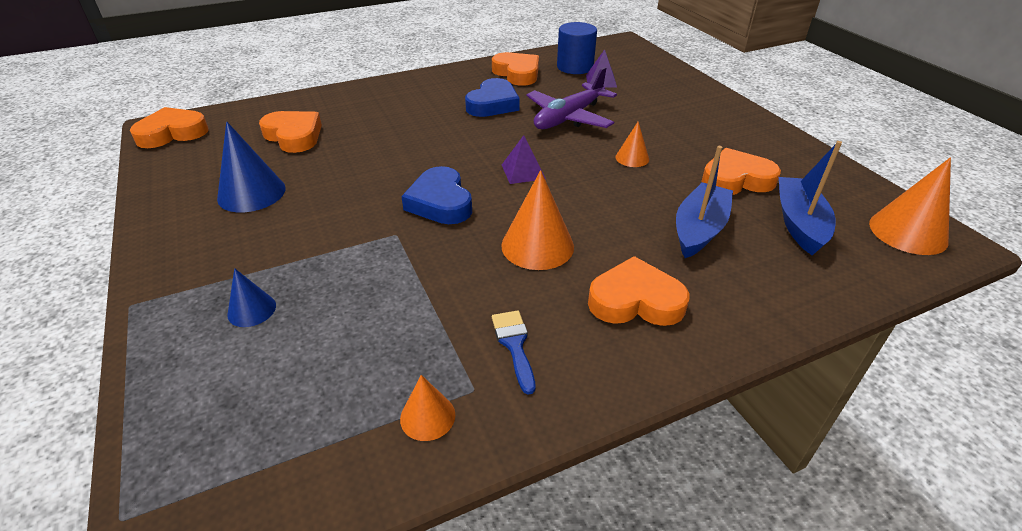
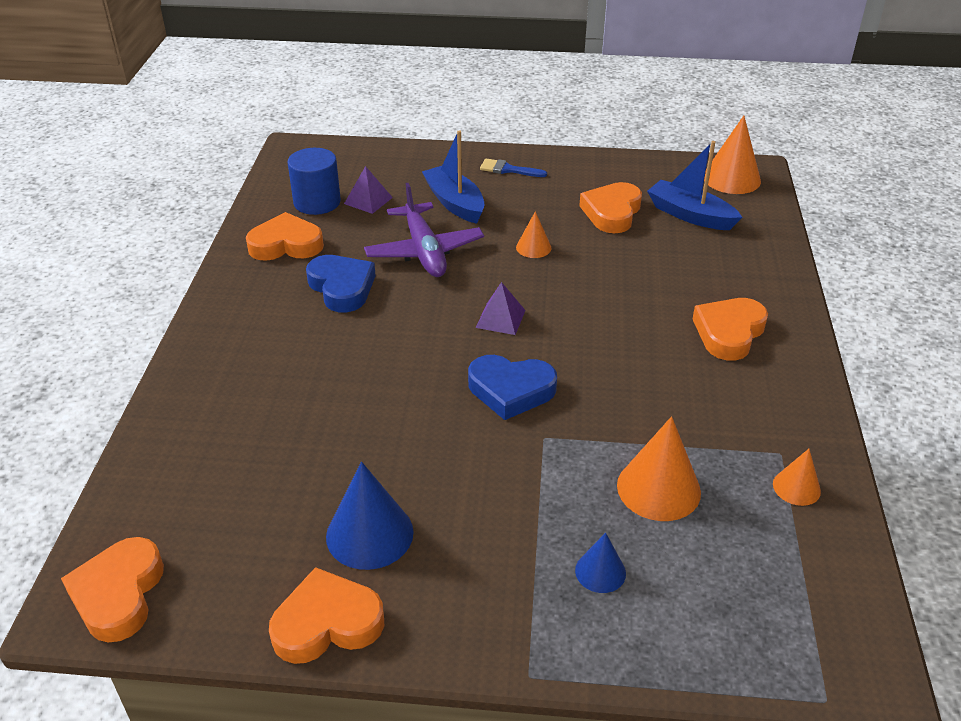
camera: 60 degrees left, 0 degrees up
orange heart [259,111,322,153] -> orange heart moved to [269,567,384,664]
blue brush [492,310,535,395] -> blue brush moved to [480,159,547,177]
orange cone [501,170,574,270] -> orange cone moved to [617,416,701,521]
blue boat [676,146,733,258] -> blue boat moved to [422,131,484,224]

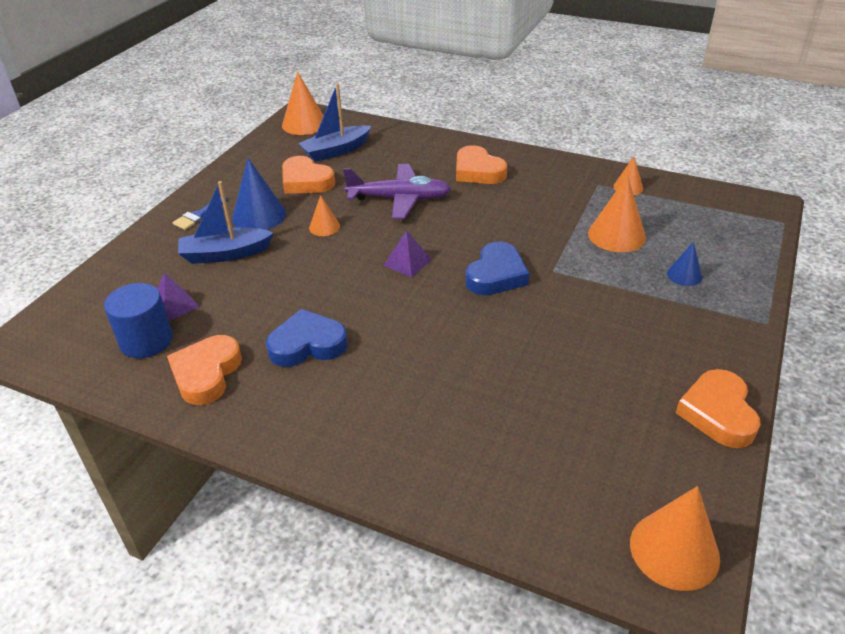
camera: 70 degrees left, 0 degrees up
orange heart [61,537,164,643] -> orange cone [630,486,720,591]
blue cone [326,462,414,570] -> blue cone moved to [232,158,286,230]
purple plane [364,183,484,277] -> purple plane moved to [343,164,451,219]

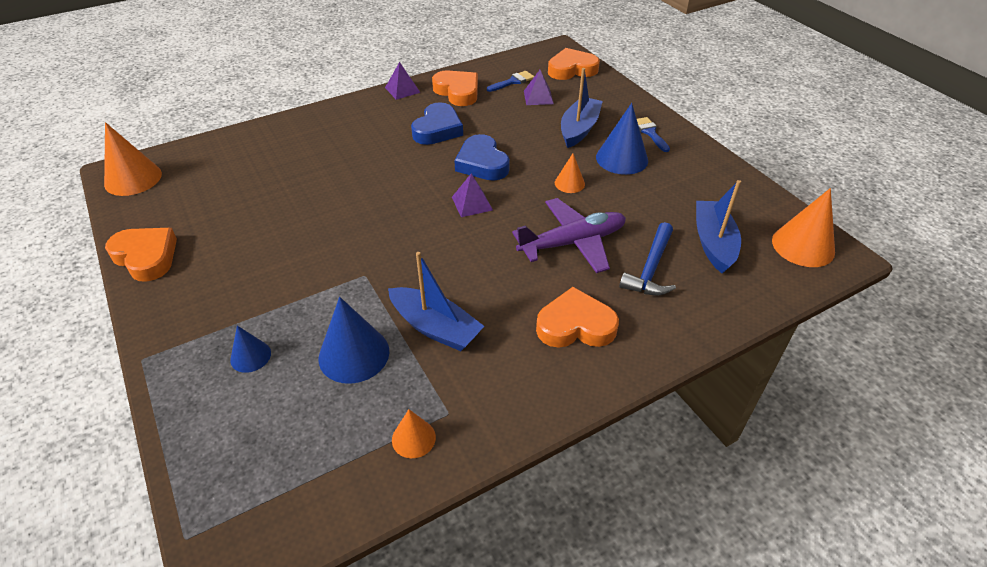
camera: 125 degrees right, 5 degrees up
blue cylinder [104,283,173,358] -> blue brush [487,71,534,92]
orange heart [282,156,335,194] -> orange heart moved to [548,48,600,80]
purple plane [343,164,451,219] -> purple plane turned 150 degrees counterclockwise [512,198,626,273]
blue heart [465,241,529,295] -> blue heart moved to [454,134,510,181]
orange cone [588,175,646,252] -> blue cone [319,297,389,384]
none -> purple pyramid [385,62,421,100]
none -> blue boat [388,252,484,351]
none -> blue hammer [619,222,676,295]

